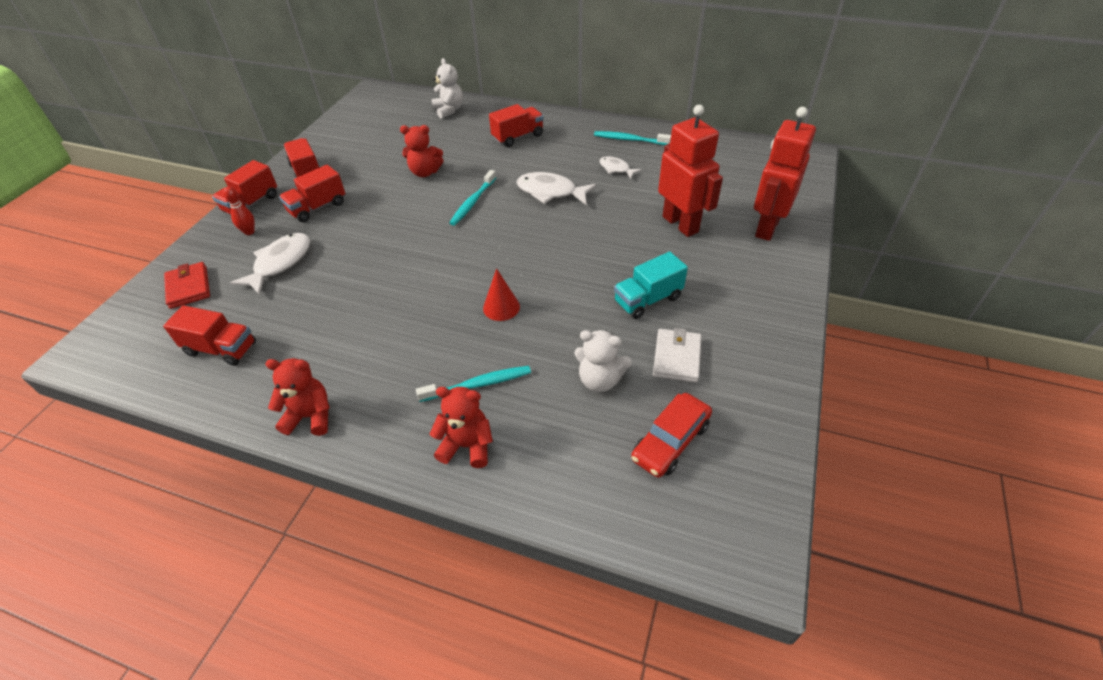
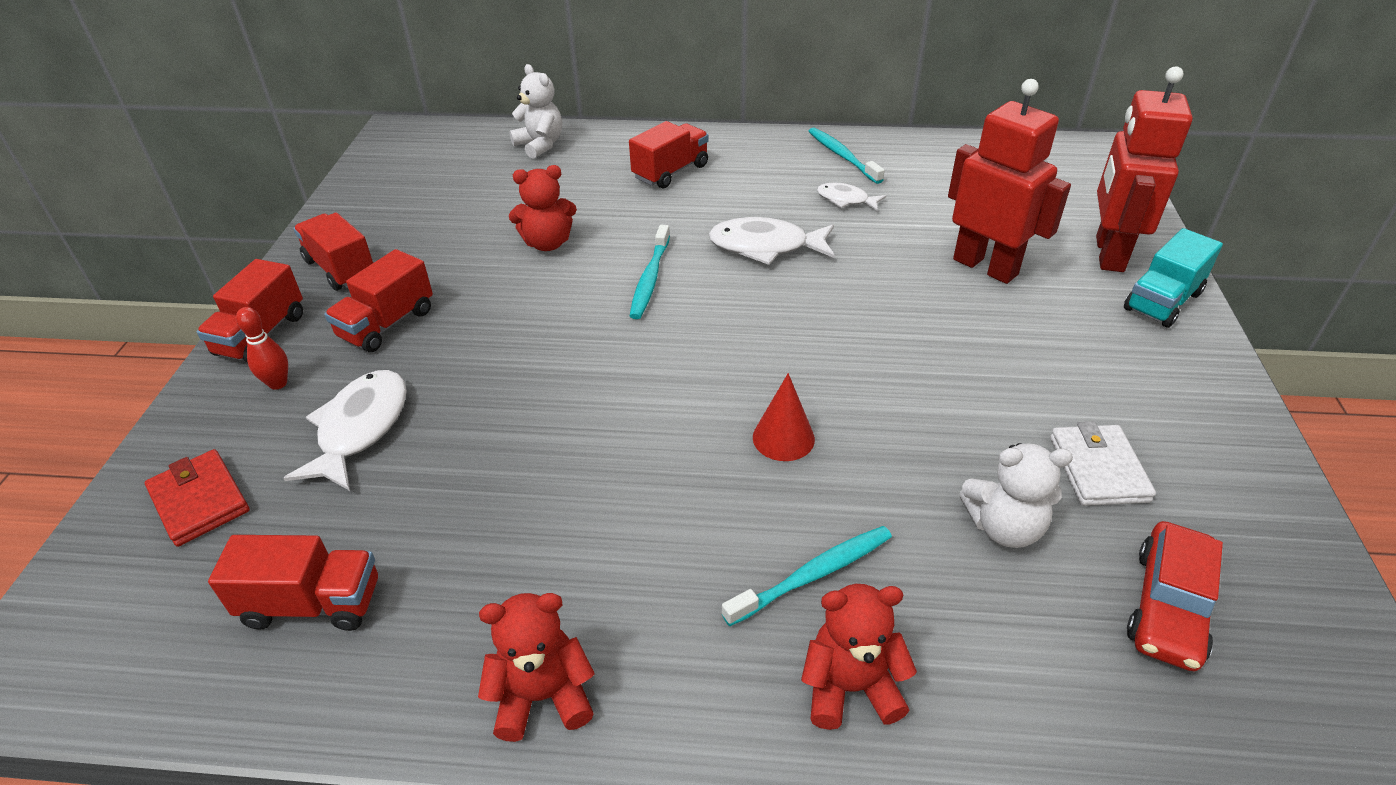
camera: 15 degrees left, 5 degrees down
turquoise toothbrush [594,131,671,145] -> turquoise toothbrush turned 60 degrees clockwise [809,127,885,184]
turquoise truck [614,252,688,319] -> turquoise truck moved to [1124,228,1223,328]

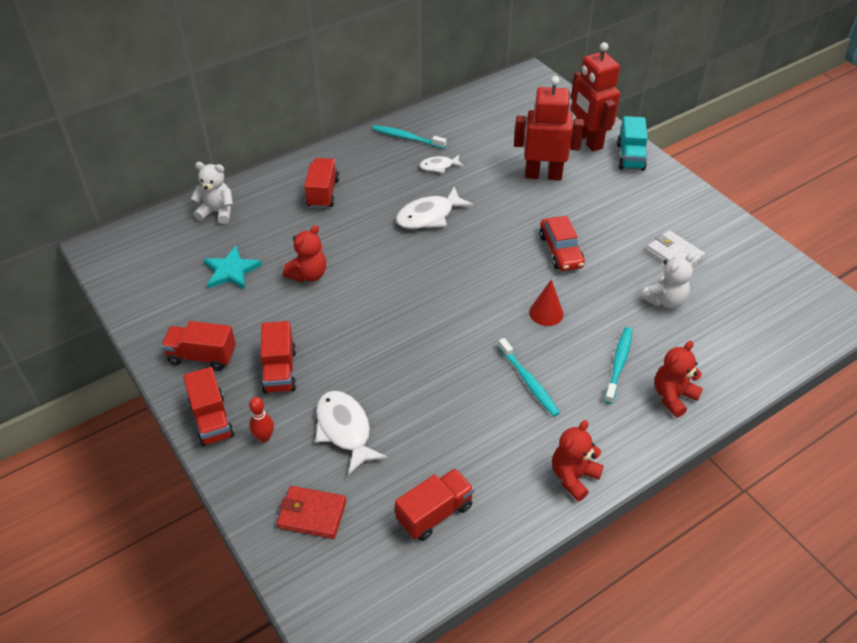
camera: 40 degrees left, 5 degrees up
turquoise toothbrush [630,225,670,319] -> turquoise toothbrush moved to [498,338,560,417]
red car [1127,521,1223,671] -> red car moved to [539,216,585,271]
none -> turquoise star [203,246,262,289]

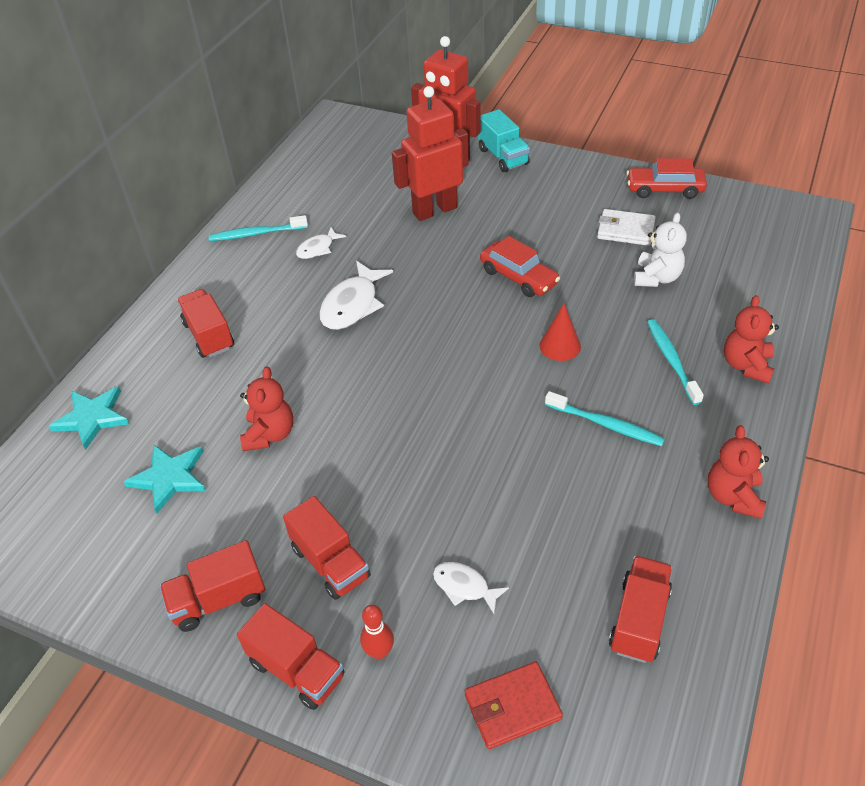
camera: 30 degrees left, 0 degrees up
white teddy bear [191,162,233,224] -> turquoise star [49,386,129,450]
white fish [315,391,388,476] -> white fish [433,562,509,614], size x0.58
none -> red car [626,158,707,199]

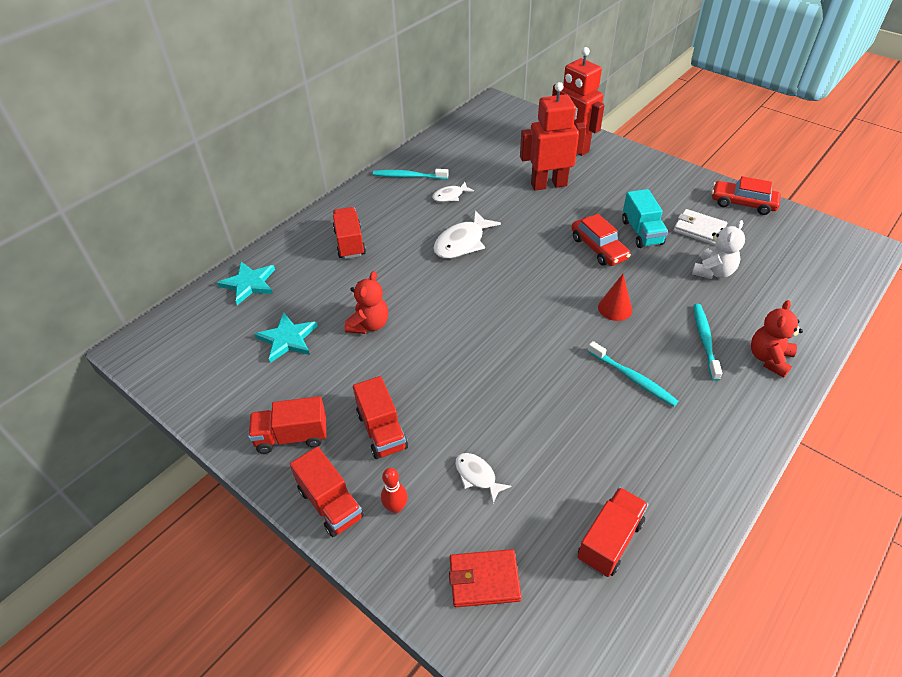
camera: 15 degrees right, 0 degrees up
turquoise truck [478,109,530,172] -> turquoise truck moved to [622,189,668,248]
red teddy bear [708,425,769,519] -> none

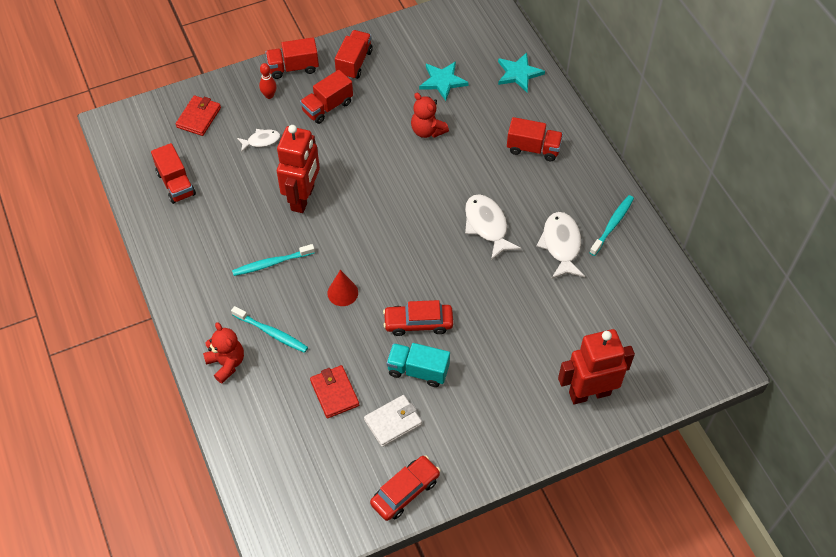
camera: 115 degrees right, 10 degrees up
red truck [353,376,408,459] -> red truck turned 45 degrees counterclockwise [300,70,353,124]
white fish [432,182,474,202] -> white fish [536,212,585,279], size x1.73
red robot [520,82,586,190] -> red robot moved to [277,125,320,213]
white teddy bear [692,220,745,279] -> red wallet [310,365,359,418]

